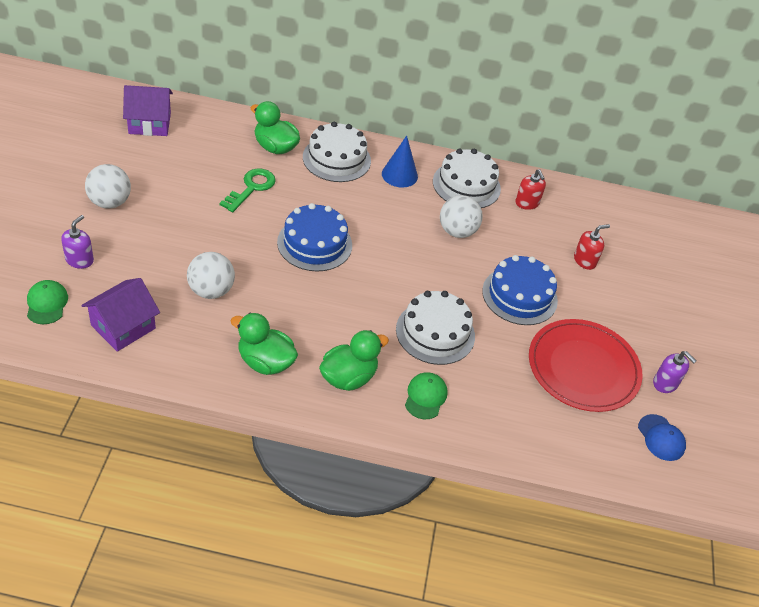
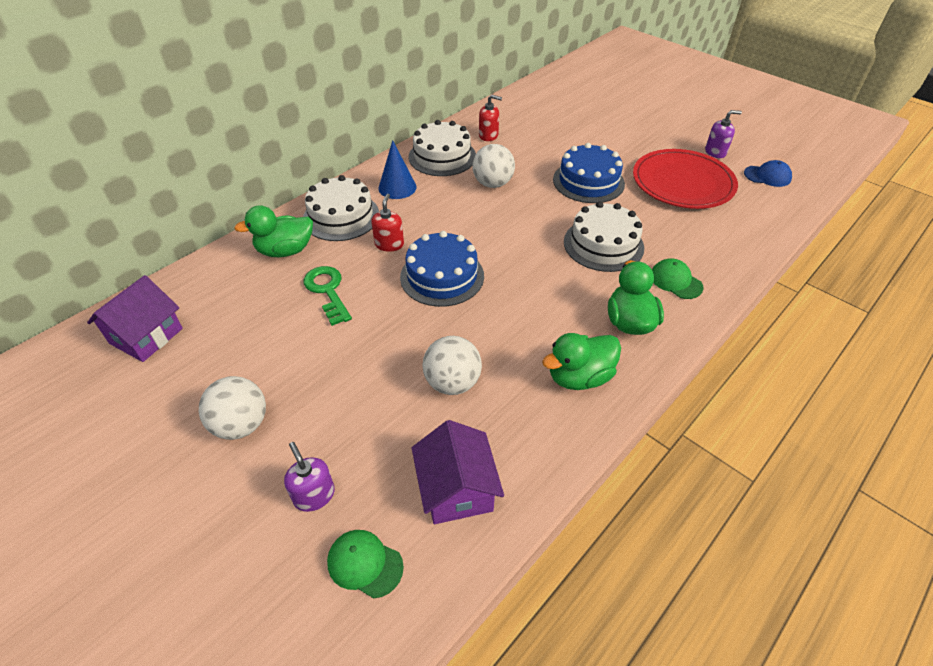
camera: 50 degrees left, 0 degrees up
red soap dispenser [574,224,610,270] -> red soap dispenser moved to [371,194,404,252]

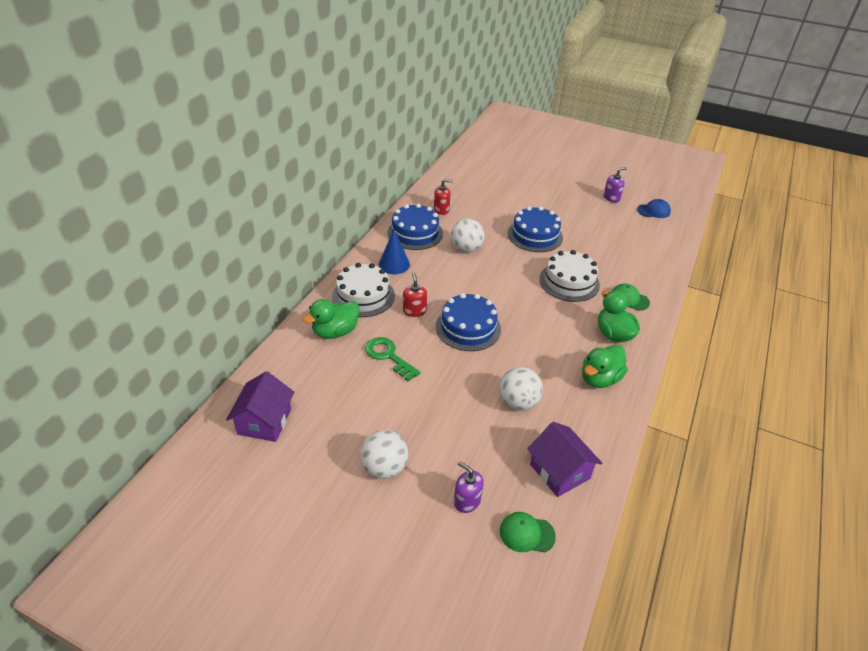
camera: 20 degrees left, 5 degrees down
white cake [409,120,476,176] -> blue cake [387,203,443,250]
red plate [633,149,738,209] -> none

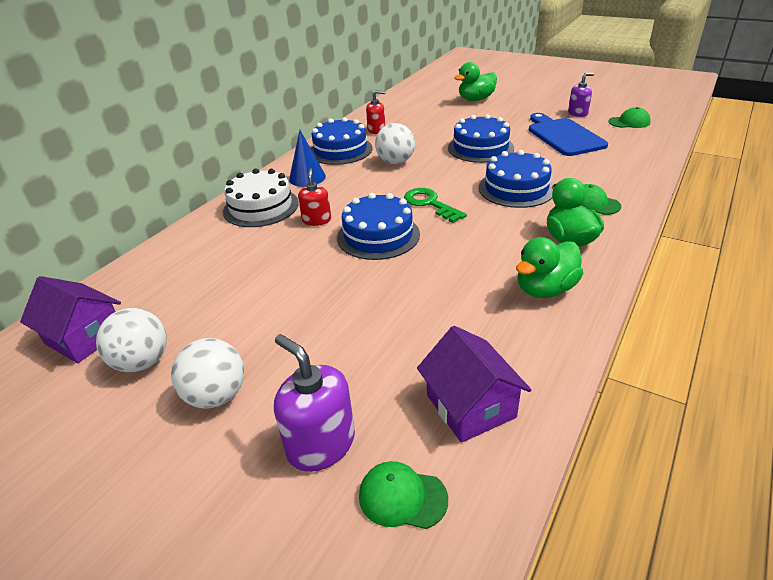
camera: 10 degrees right, 5 degrees down
purple house [226,371,294,442] -> purple house turned 75 degrees counterclockwise [20,276,121,363]
green duck [303,299,360,339] -> green duck moved to [454,62,497,101]
green key [365,337,420,382] -> green key moved to [404,188,467,223]
purple soap dispenser [454,461,484,513] -> purple soap dispenser [274,334,355,472], size x1.56
white ball [499,367,543,411] -> white ball moved to [96,308,167,372]
white cake [539,250,600,302] -> blue cake [479,150,553,208]
blue cap [637,199,671,218] -> green cap [609,107,651,128]
none -> blue cutting board [529,113,608,156]

